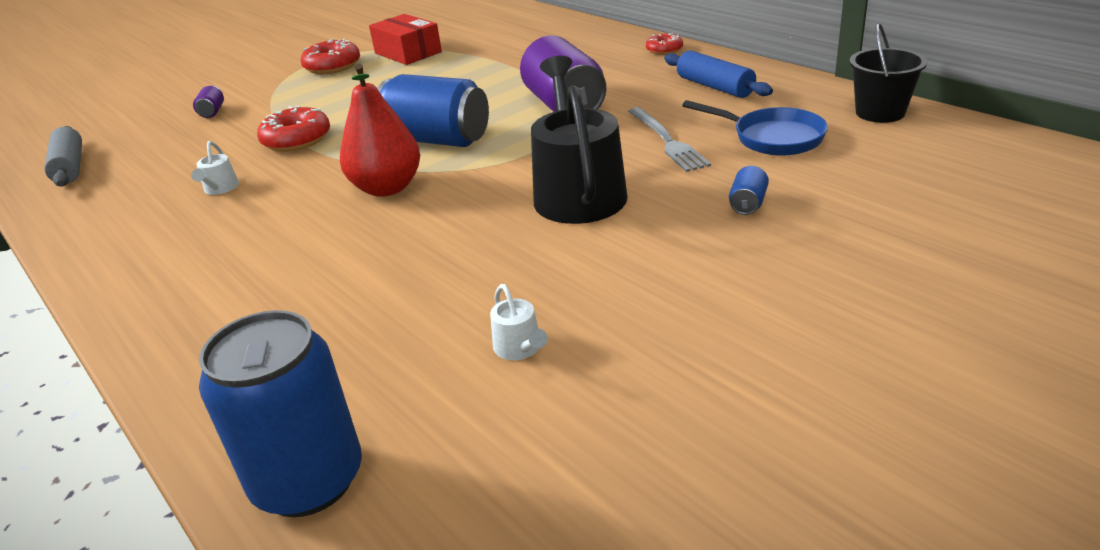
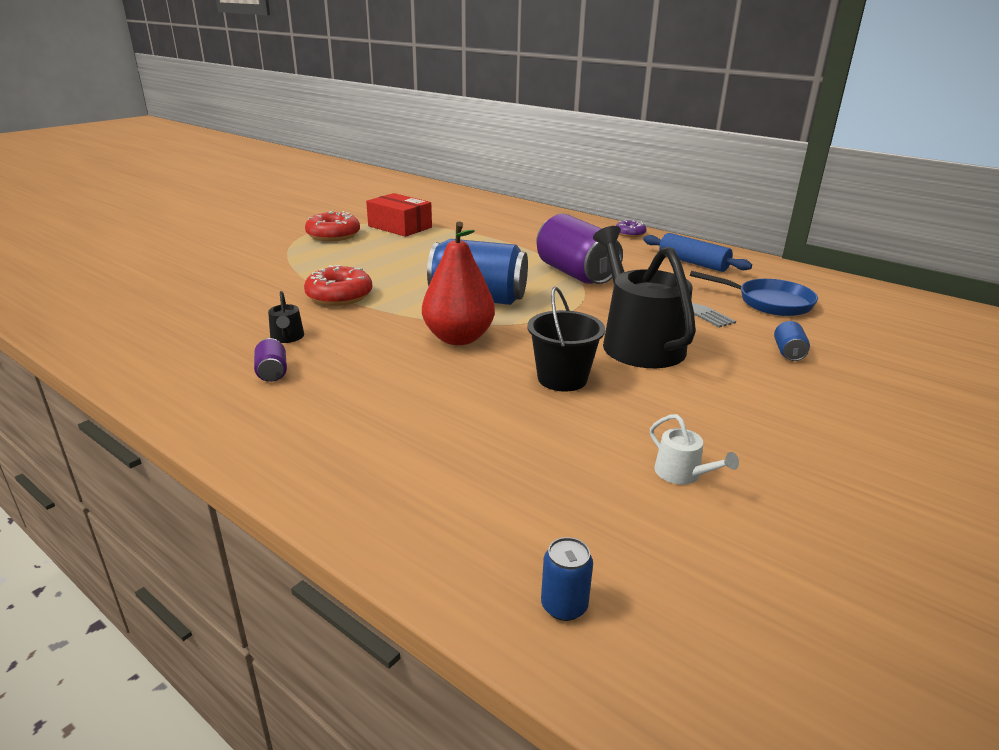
camera: 15 degrees left, 5 degrees down
grey rolling pin [44,126,82,187] -> none
white watering can [191,141,239,195] -> black watering can [268,291,304,343]
purple can [193,86,224,118] -> purple can moved to [254,338,287,382]
blue can [199,310,362,517] -> blue can [541,537,593,621], size x0.41
red donut [646,33,683,55] -> purple donut [616,220,647,237]
black bucket [849,23,927,123] -> black bucket moved to [527,287,605,392]

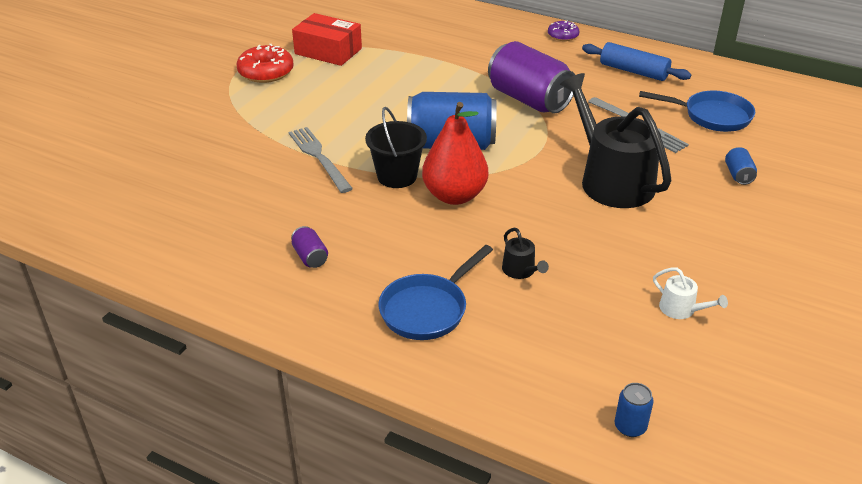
camera: 10 degrees left, 10 degrees up
black watering can [268,291,304,343] -> black watering can moved to [502,228,549,279]
red donut [304,265,372,306] -> grey fork [289,127,353,193]
black bucket [527,287,605,392] -> black bucket moved to [365,107,427,188]
none -> blue pan [378,245,493,340]

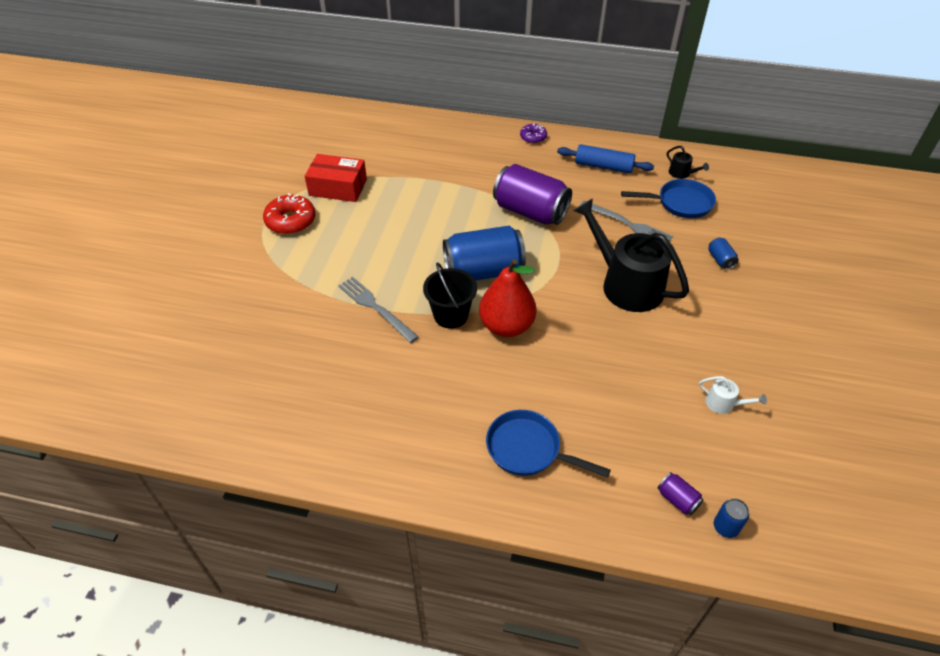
camera: 15 degrees left, 10 degrees up
purple can [291,226,328,268] -> purple can moved to [657,472,703,515]
blue pan [378,245,493,340] -> blue pan turned 90 degrees clockwise [486,410,611,478]
black watering can [502,228,549,279] -> black watering can moved to [667,146,709,179]

